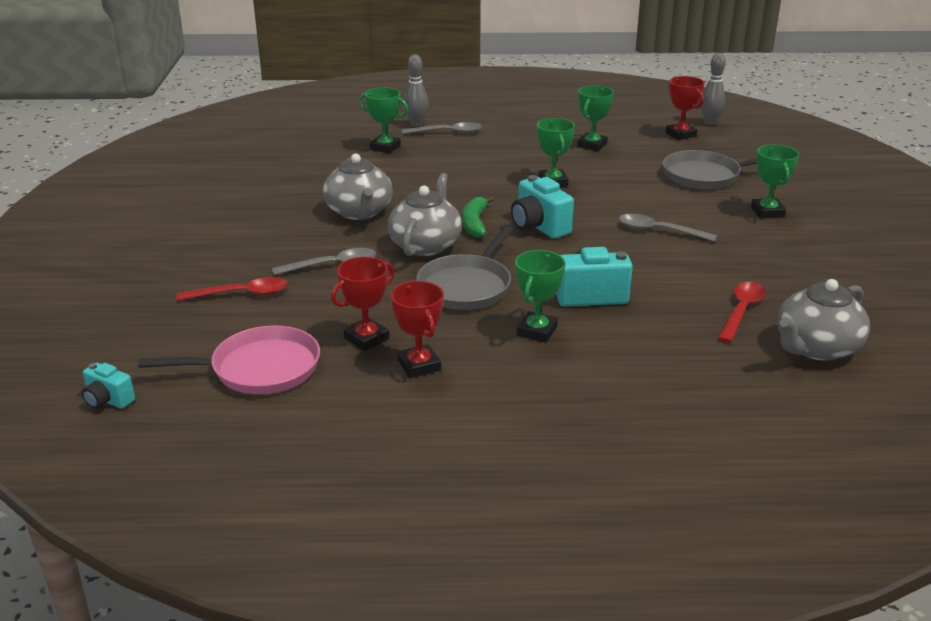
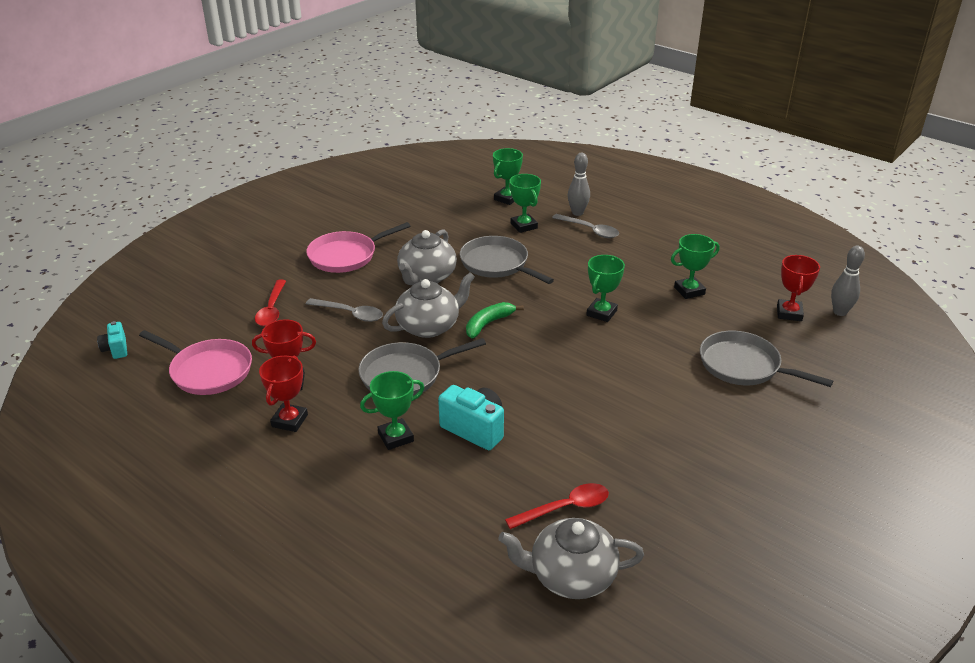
camera: 40 degrees right, 5 degrees up
red spoon [176,277,288,301] -> red spoon turned 60 degrees clockwise [255,280,286,326]
turquoise camera [511,175,574,239] -> none
grey spoon [619,214,717,242] -> none
green trophy [751,144,799,218] -> green trophy moved to [493,148,523,205]
none -> pink pan [306,222,410,273]
none -> grey pan [460,236,554,284]

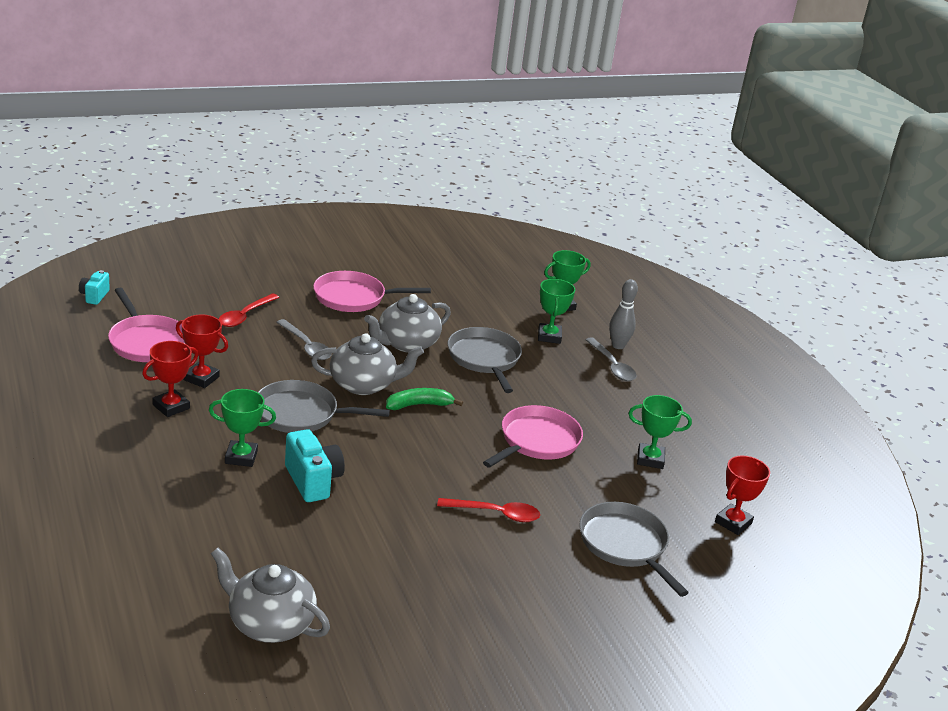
camera: 25 degrees right, 5 degrees down
red spoon [505,483,609,529] -> red spoon moved to [437,498,540,522]
green trophy [586,255,625,322] -> pink pan [483,405,583,468]
grey bowling pin [831,246,865,316] -> none

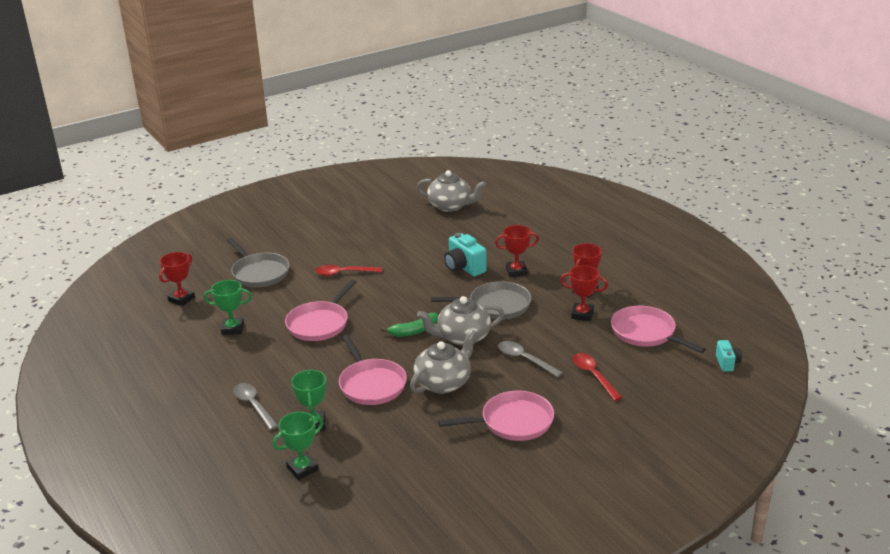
camera: 175 degrees right, 0 degrees up
green trophy [209,389,276,467] -> red trophy [495,225,539,277]
red spoon [219,293,280,327] -> red spoon turned 45 degrees counterclockwise [572,353,622,401]
grey pan [447,327,522,393] -> pink pan [339,334,407,405]
grey bowling pin [609,279,638,349] -> none

